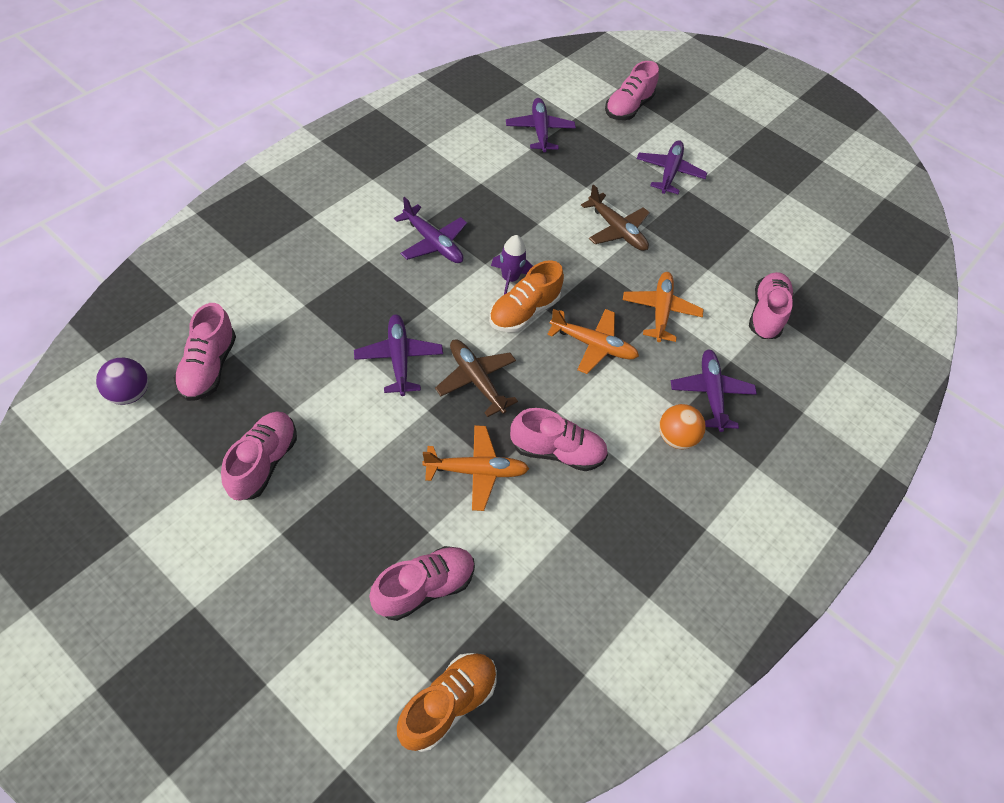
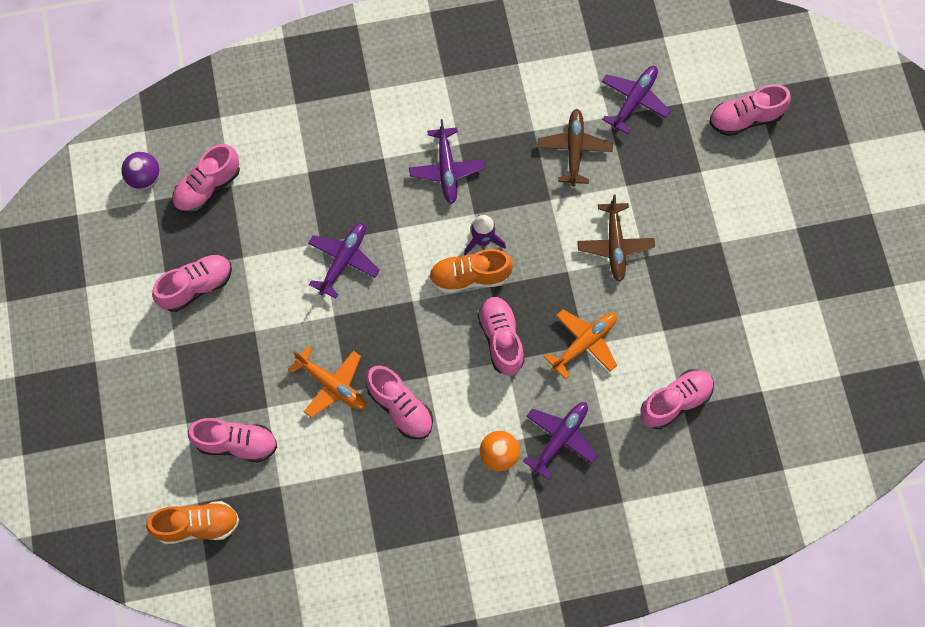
camera: 45 degrees right, 15 degrees up
brown plane [435,340,518,417] -> brown plane moved to [537,109,613,187]
orange plane [547,309,639,374] -> pink shoe [478,297,524,376]
purple plane [637,140,707,194] -> none

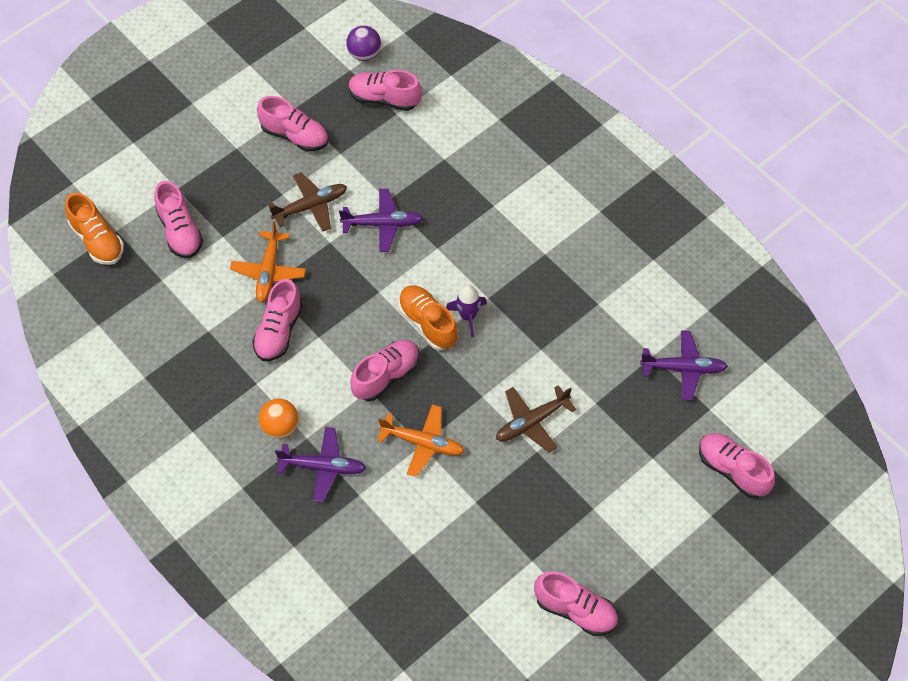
camera: 60 degrees right, 10 degrees down
purple plane [409,119,485,204] -> none
brown plane [537,109,613,187] -> brown plane moved to [268,172,347,232]
pink shoe [640,369,714,429] -> pink shoe moved to [534,571,618,636]

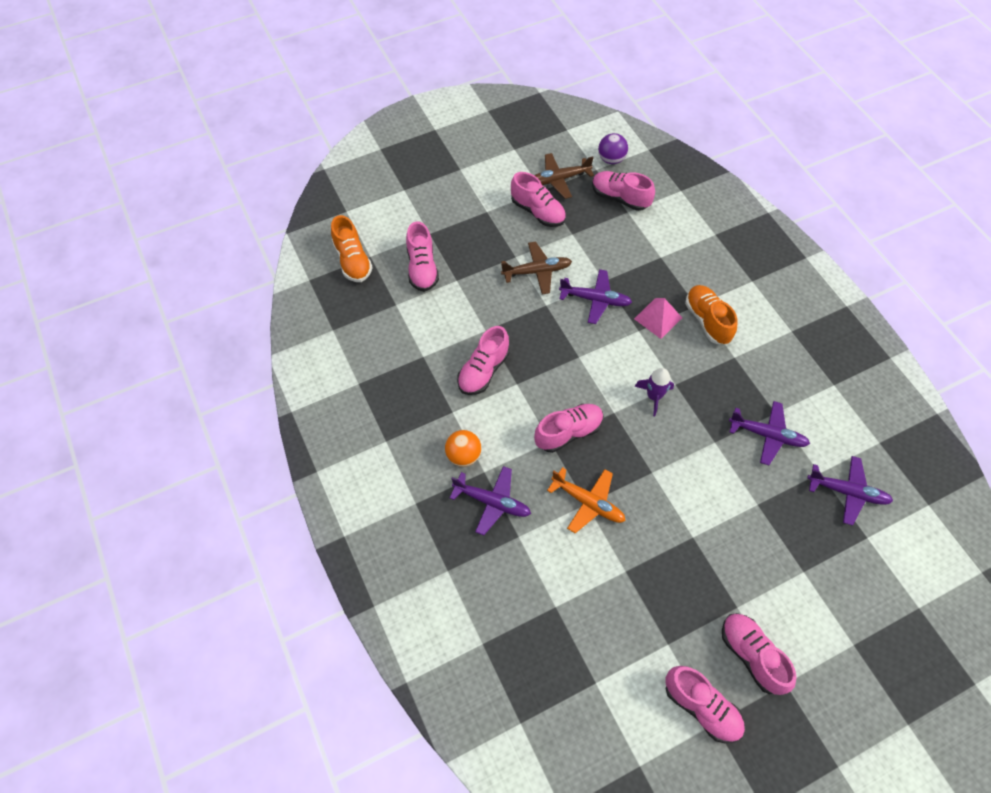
camera: 15 degrees right, 0 degrees up
orange plane [230,222,306,303] -> none
orange shoe [398,285,458,350] -> orange shoe moved to [685,285,737,344]
brown plane [496,385,576,453] -> brown plane moved to [534,153,594,199]
pink shoe [699,433,775,498] -> pink shoe moved to [722,613,796,695]
none -> pink pyramid [634,298,682,339]
none -> purple plane [729,401,810,465]

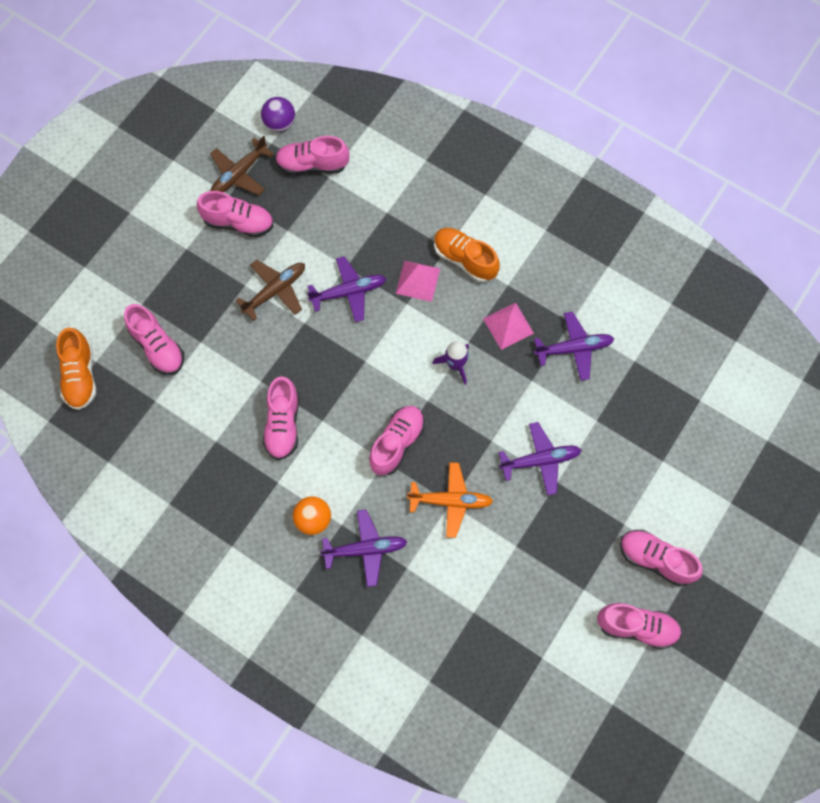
camera: 30 degrees left, 10 degrees up
orange shoe [331,215,373,282] -> orange shoe turned 45 degrees clockwise [56,328,96,410]
purple plane [807,456,893,526] -> purple plane moved to [499,422,581,496]
none -> pink pyramid [483,303,534,350]

